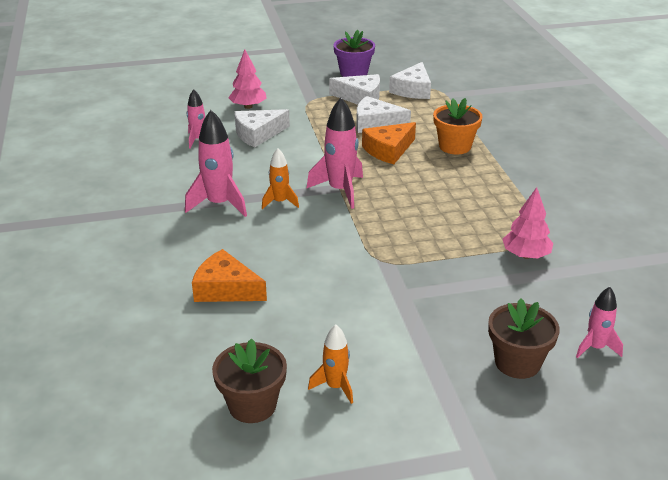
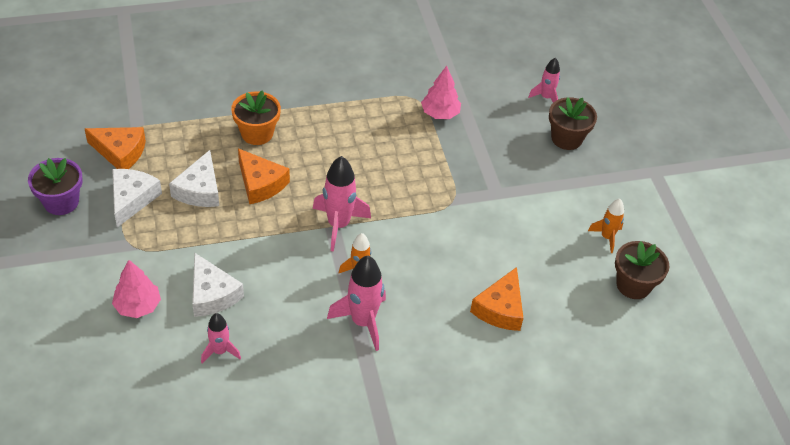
camera: 95 degrees left, 15 degrees up
white cheese [389,62,431,99] -> orange cheese [85,127,146,169]

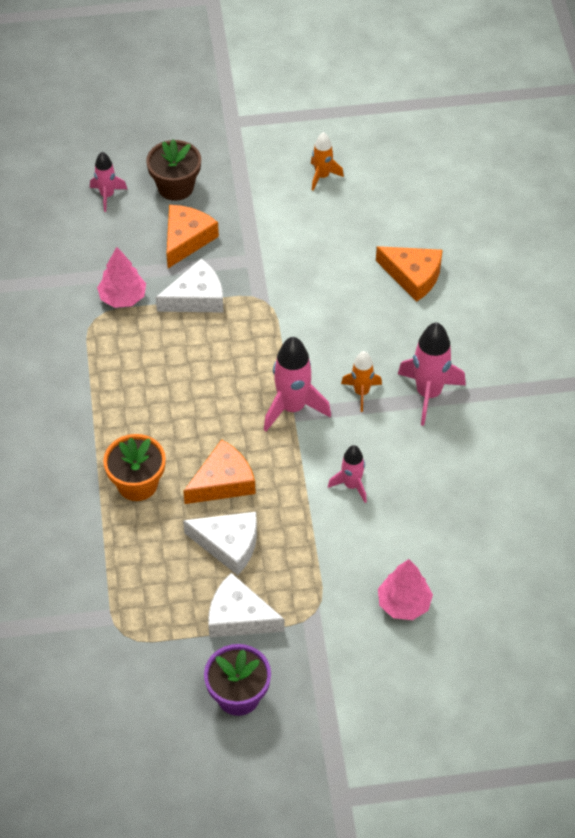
camera: 80 degrees left, 5 degrees up
orange cheese [85,127,146,169] -> orange cheese moved to [166,205,219,268]
white cheese [192,253,244,317] -> white cheese moved to [156,259,224,313]
pink rocket [201,313,241,363] -> pink rocket moved to [328,445,367,503]
brown flower pot [615,241,670,299] -> none

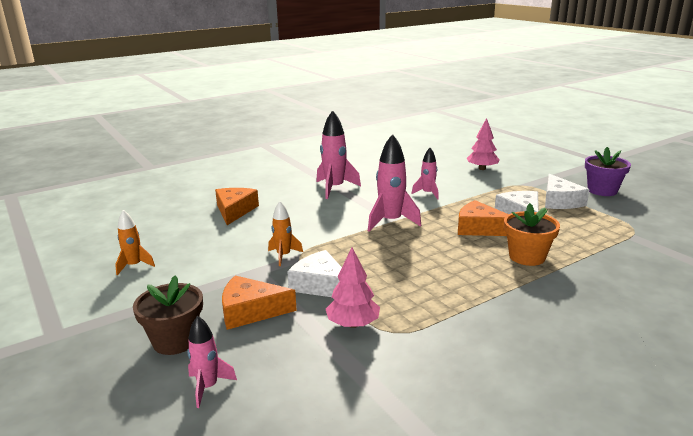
camera: 115 degrees left, 30 degrees down
orange rocket [341,351,382,412] -> orange rocket moved to [268,201,303,266]

